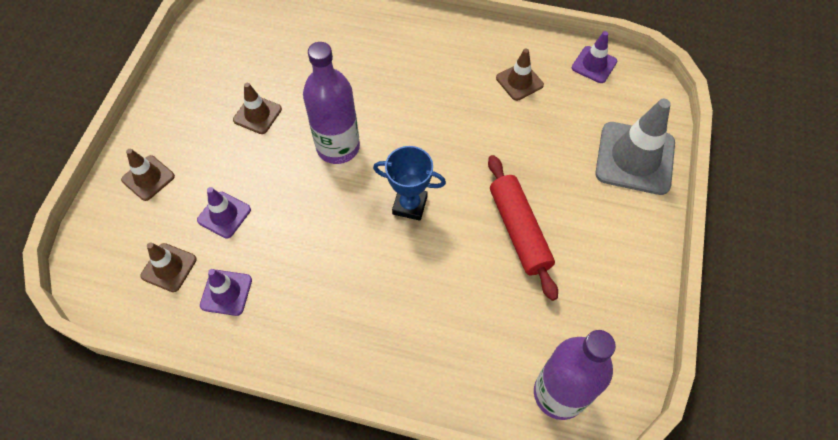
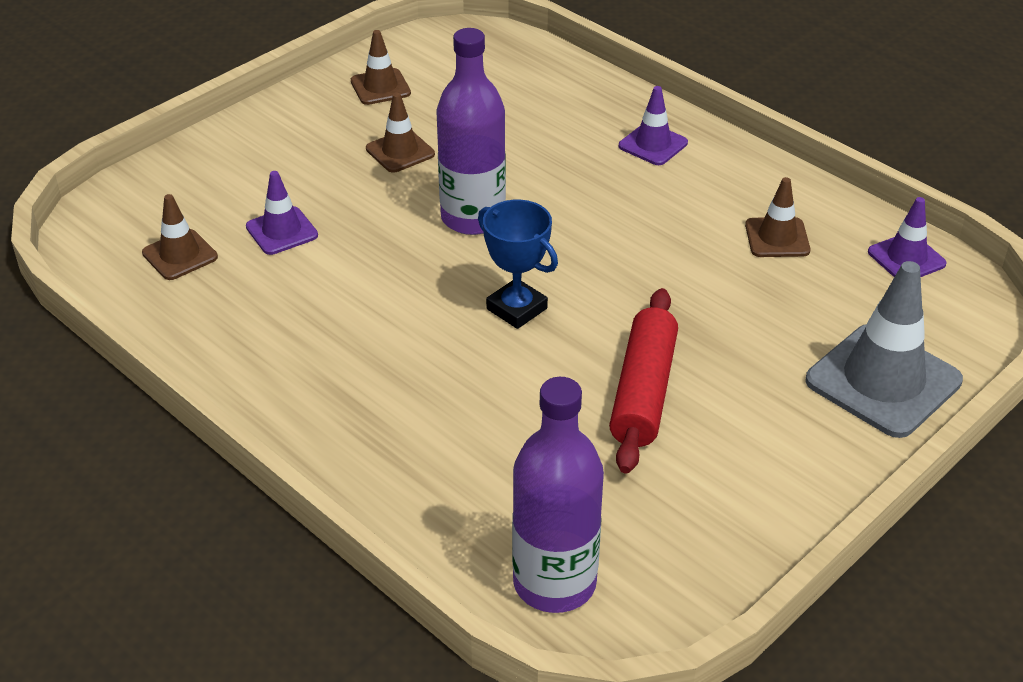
camera: 30 degrees right, 20 degrees down
brown traffic cone [121,149,175,201] -> brown traffic cone moved to [351,30,411,105]
purple traffic cone [200,269,252,316] -> purple traffic cone moved to [619,86,688,165]

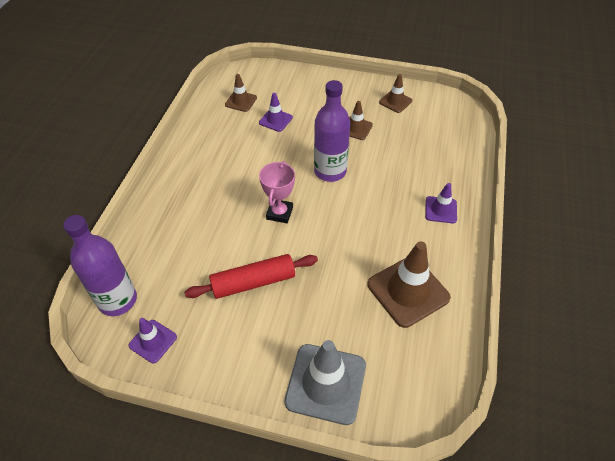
camera: 60 degrees right, 10 degrees up
blue trophy [478,200,558,329] -> pink trophy [259,161,295,223]
brown traffic cone [745,177,811,257] -> brown traffic cone [368,241,451,328], size x1.85
purple traffic cone [868,197,946,277] -> purple traffic cone moved to [128,318,177,363]

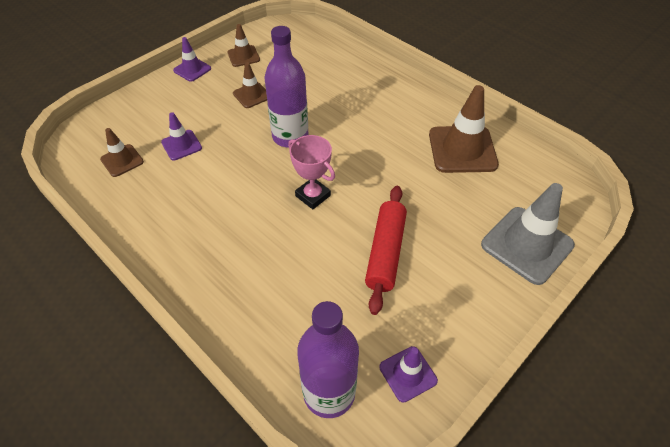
camera: 60 degrees left, 0 degrees up
purple traffic cone [425,183,457,223] -> purple traffic cone moved to [173,37,211,82]

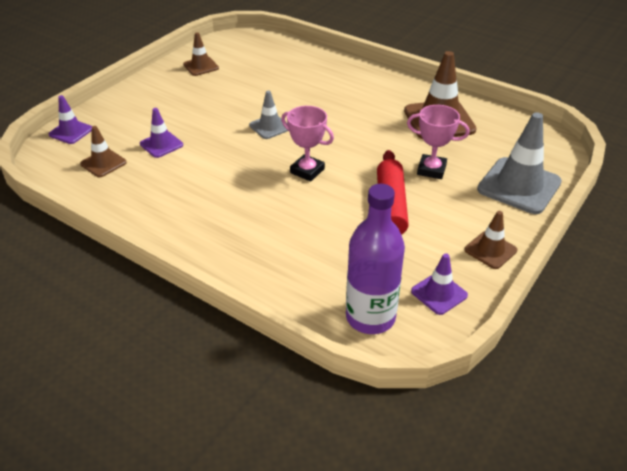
camera: 10 degrees left, 10 degrees down
purple traffic cone [173,37,211,82] -> purple traffic cone moved to [49,95,92,144]
brown traffic cone [233,62,267,108] -> brown traffic cone moved to [464,211,517,269]
purple bottle [265,26,309,148] -> grey traffic cone [249,91,288,139]
none -> pink trophy [407,105,469,179]

